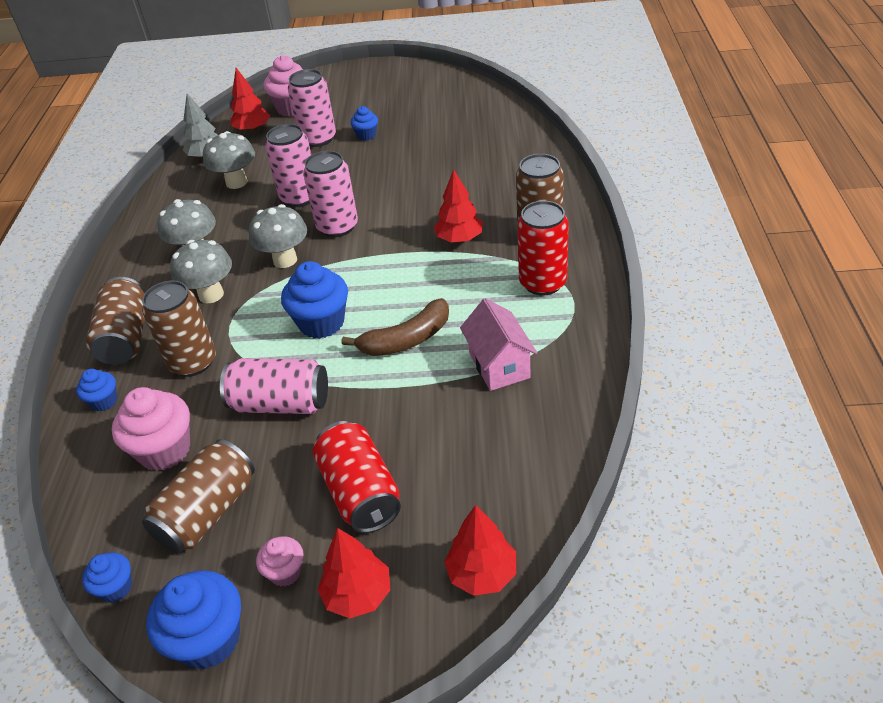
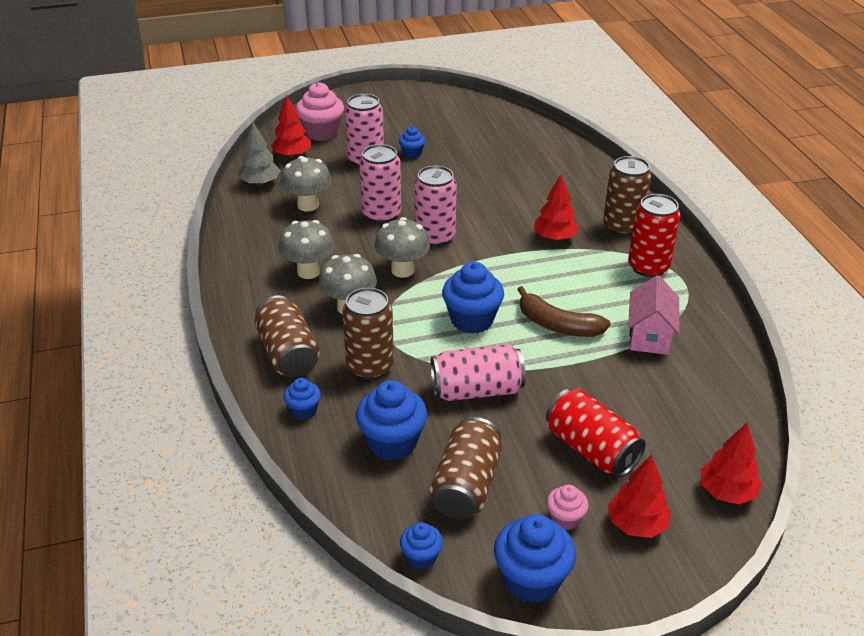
camera: 20 degrees left, 5 degrees down
pink cupcake [112,387,190,471] -> blue cupcake [356,380,427,460]
brown banana [342,298,449,356] -> brown banana turned 75 degrees clockwise [517,286,611,337]
pink house [460,298,537,391] -> pink house turned 45 degrees clockwise [628,275,679,355]

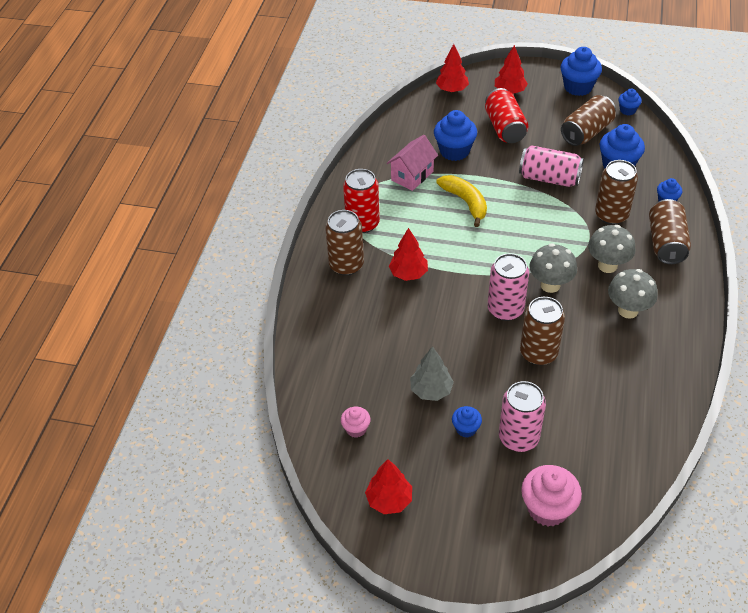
camera: 150 degrees left, 10 degrees up
grey tree [239,122,281,186] -> grey tree moved to [410,346,454,401]
red tree [271,95,311,158] -> red tree moved to [365,459,412,514]
grey mushroom [280,156,332,212] -> none
pink can [359,144,401,223] -> brown can [520,297,565,365]
blue cupcake [442,261,504,334] -> blue cupcake moved to [434,110,477,161]
brown banana [517,286,611,337] -> yellow banana [436,175,487,227]
pink cupcake [547,485,588,530] -> pink cupcake moved to [341,407,371,438]

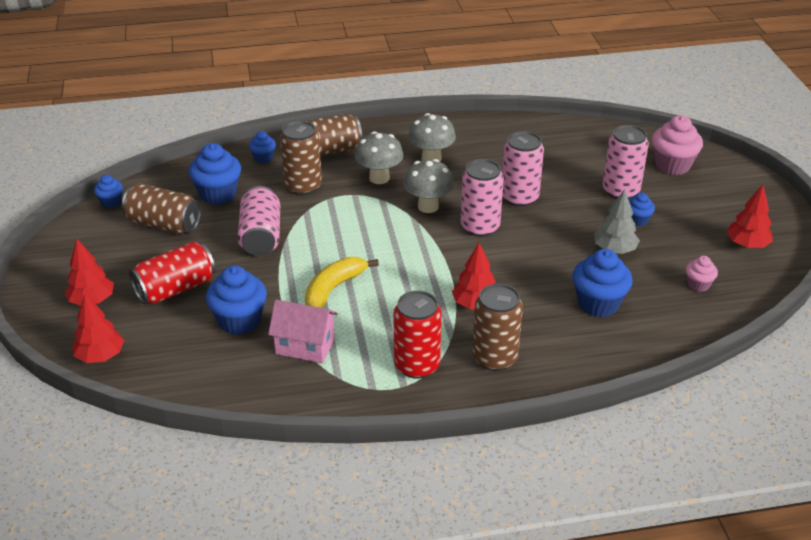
camera: 115 degrees left, 10 degrees down
brown can [520,297,565,365] -> pink can [502,131,544,207]
blue cupcake [560,47,602,96] -> blue cupcake moved to [572,249,633,317]

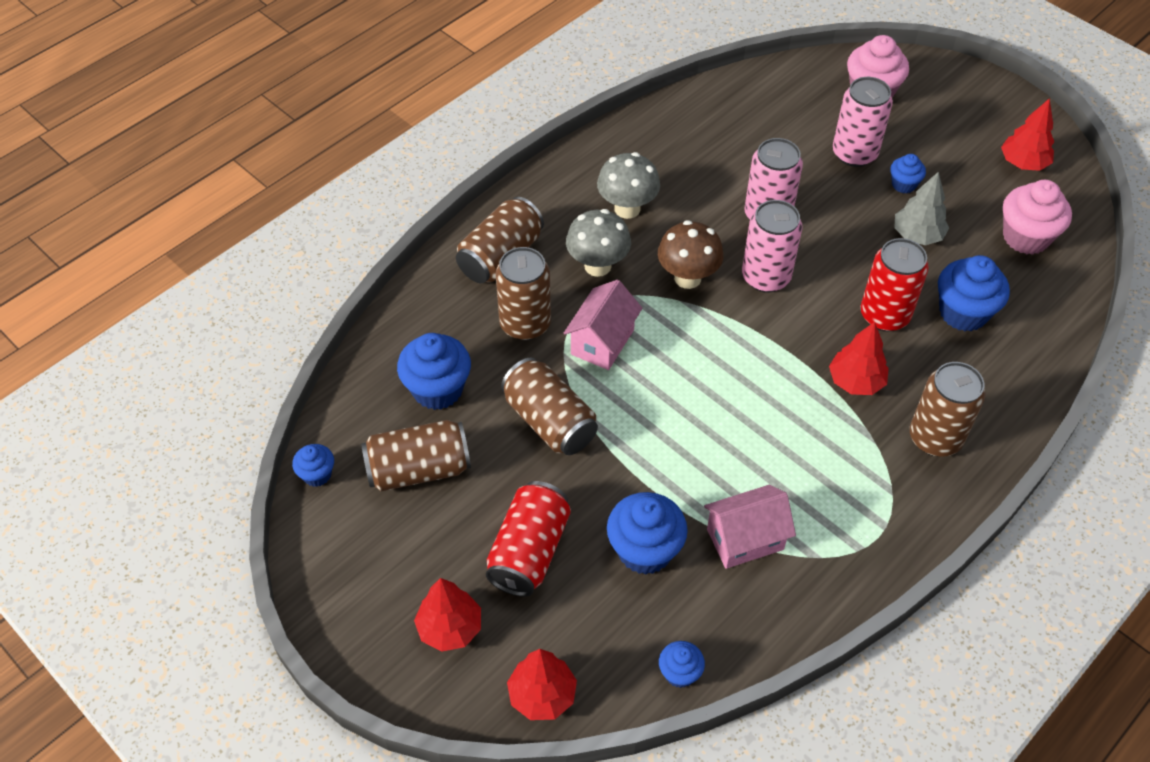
camera: 35 degrees left, 15 degrees up
pink can [238,186,280,256] -> brown can [501,358,598,455]
blue cupcake [249,131,276,163] -> blue cupcake moved to [659,641,705,688]
yellow banana [305,257,379,308] -> none
red can [394,291,442,379] -> red can moved to [861,238,929,331]
grey mushroom [404,159,454,213] -> brown mushroom [658,220,724,289]
pink cupcake [686,256,718,292] -> pink cupcake [1003,180,1072,255], size x1.84
none -> pink house [564,280,643,370]

